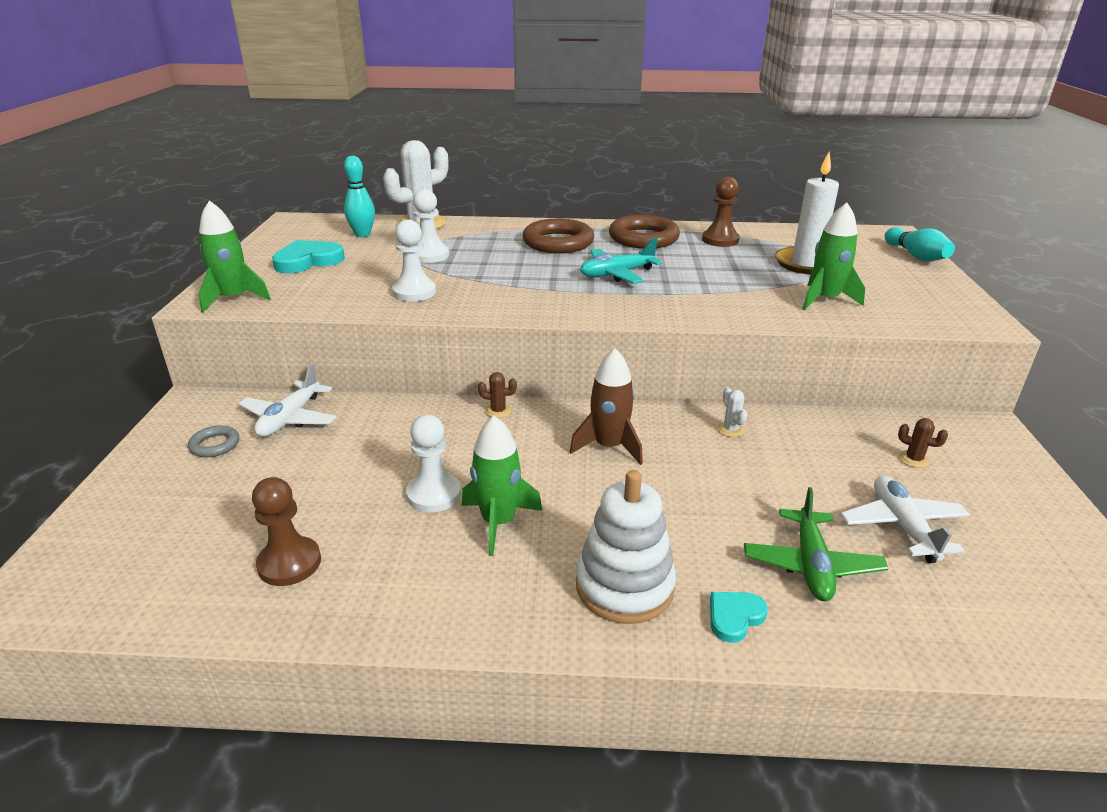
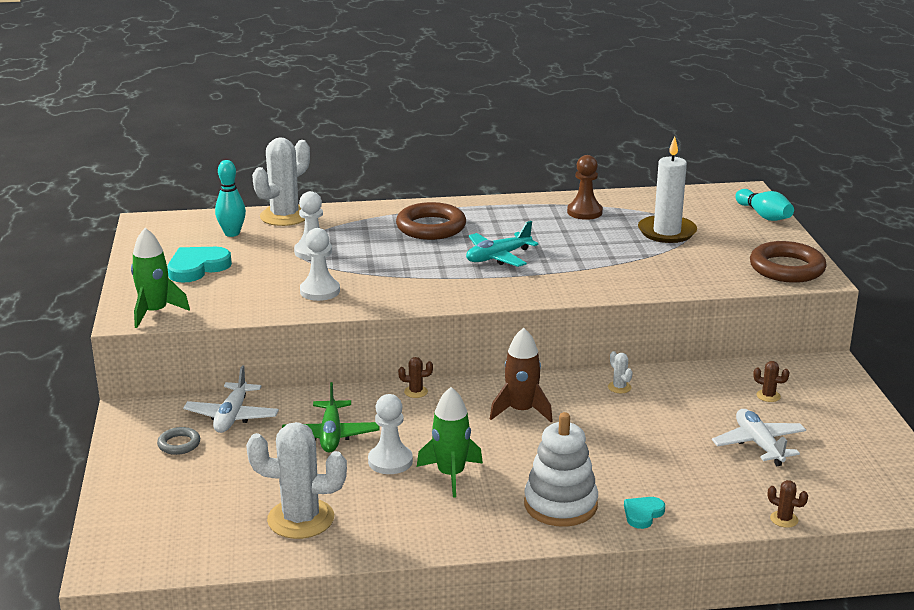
camera: 10 degrees left, 5 degrees down
brown pawn [252,477,321,586] -> white cactus [246,422,347,539]
brown ring [609,215,680,249] -> brown ring moved to [750,241,827,283]
green plane [744,487,888,601] -> green plane moved to [282,382,380,452]
green rocket [802,202,865,310] -> none
none -> brown cactus [768,480,808,528]

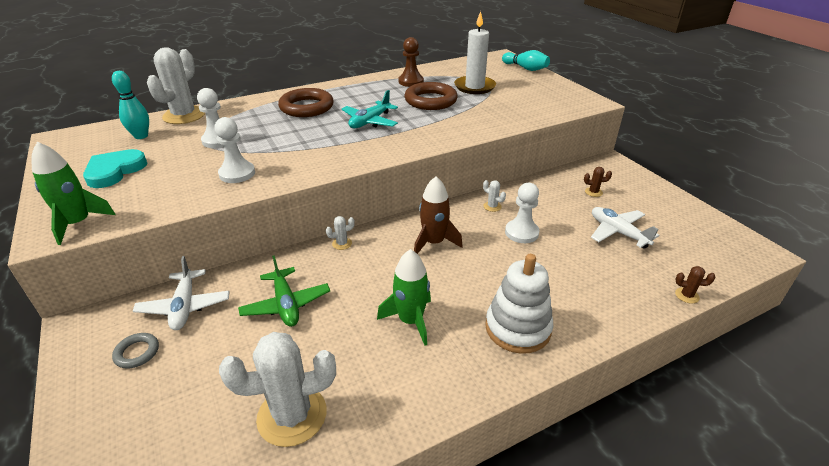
camera: 20 degrees left, 10 degrees up
white pawn [368,394,413,474] -> white pawn moved to [505,183,540,243]
brown cactus [398,357,433,398] -> white cactus [326,216,355,250]
turquoise heart [624,497,665,529] -> none
brown ring [750,241,827,283] -> brown ring moved to [405,82,458,110]

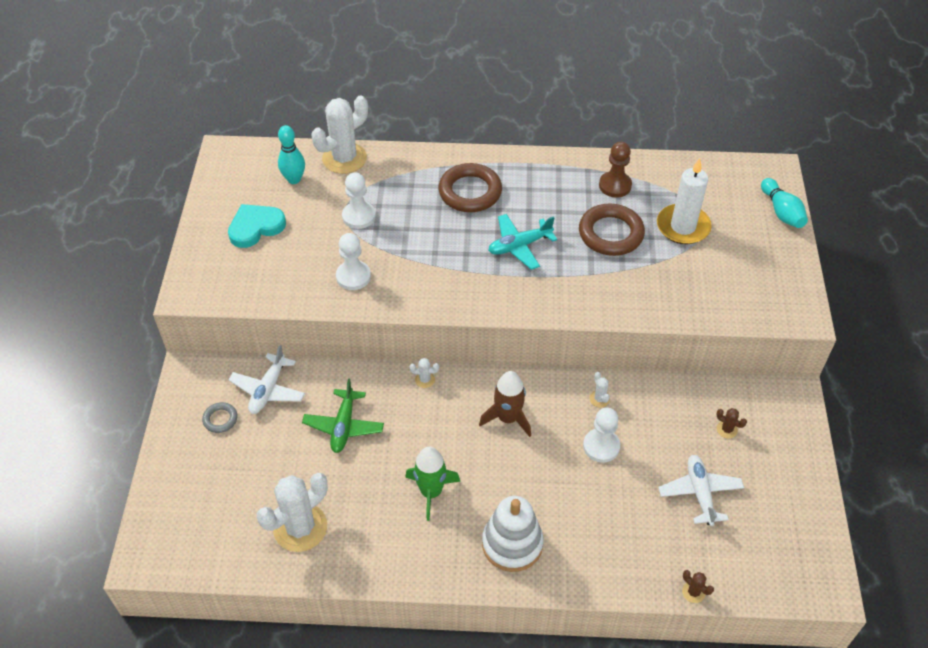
camera: 30 degrees right, 15 degrees up
green rocket [31,142,115,245] -> none
white cactus [219,332,336,447] -> white cactus turned 60 degrees counterclockwise [257,473,328,552]

